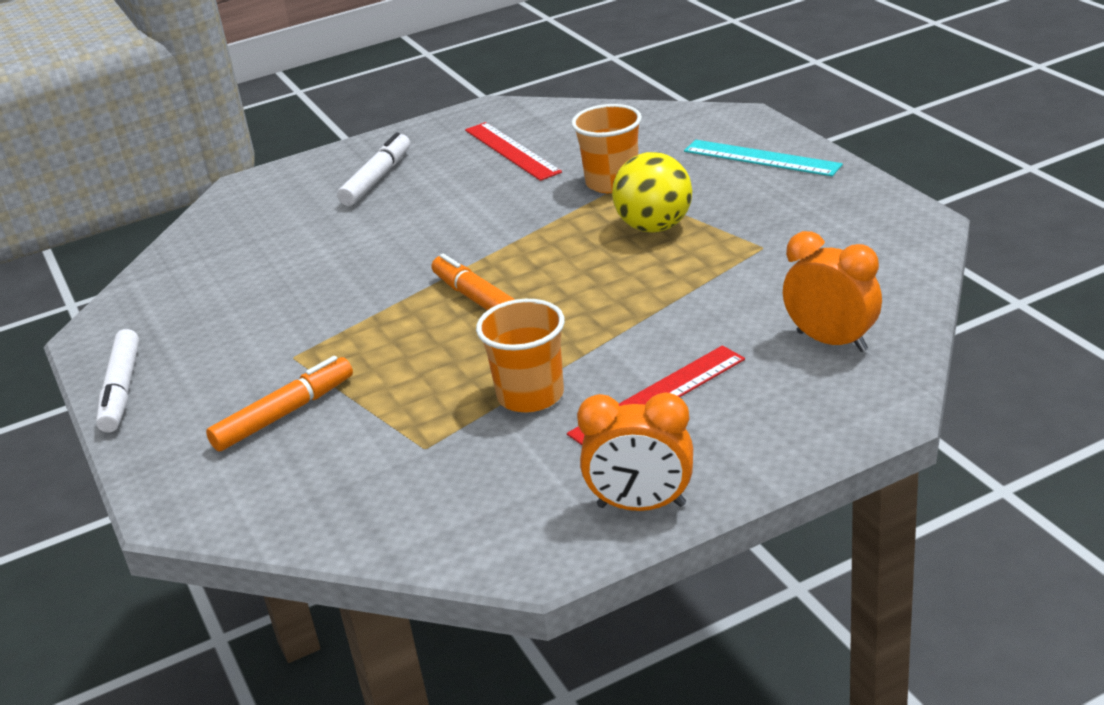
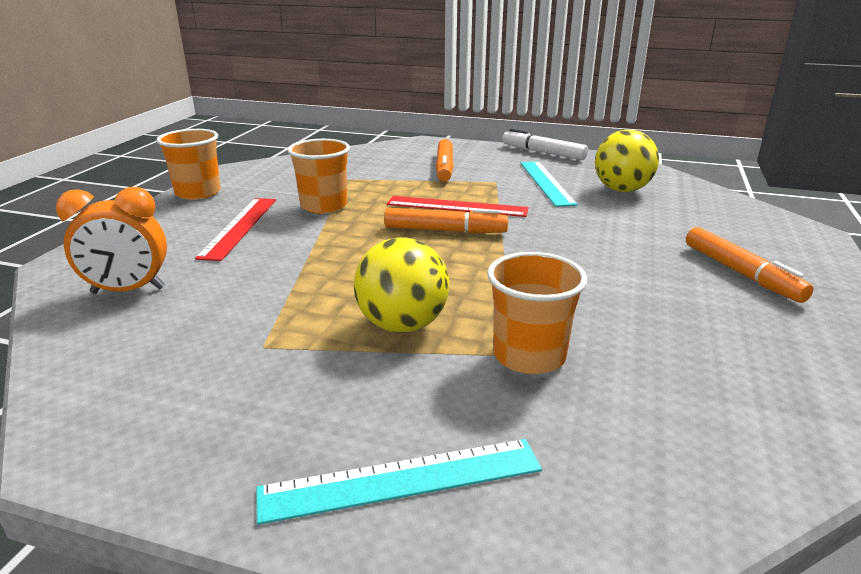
camera: 130 degrees right, 5 degrees down
white marker [337,132,410,206] -> orange marker [686,227,813,303]
red ruler [465,122,562,181] -> red ruler moved to [387,196,529,217]
orange clock [577,393,693,511] -> orange cup [157,129,221,200]
none -> turquoise ruler [520,161,578,207]
none -> yellow ball [595,130,659,192]

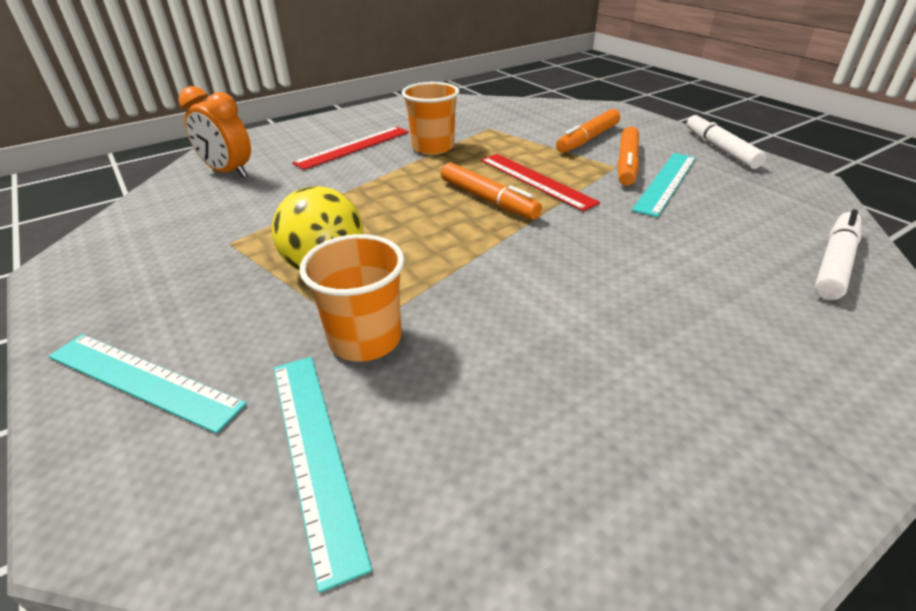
camera: 40 degrees right, 10 degrees up
orange cup [157,129,221,200] -> none
yellow ball [595,130,659,192] -> none
orange marker [686,227,813,303] -> orange marker moved to [617,127,639,186]
none -> turquoise ruler [274,357,372,593]
none -> white marker [815,209,861,300]

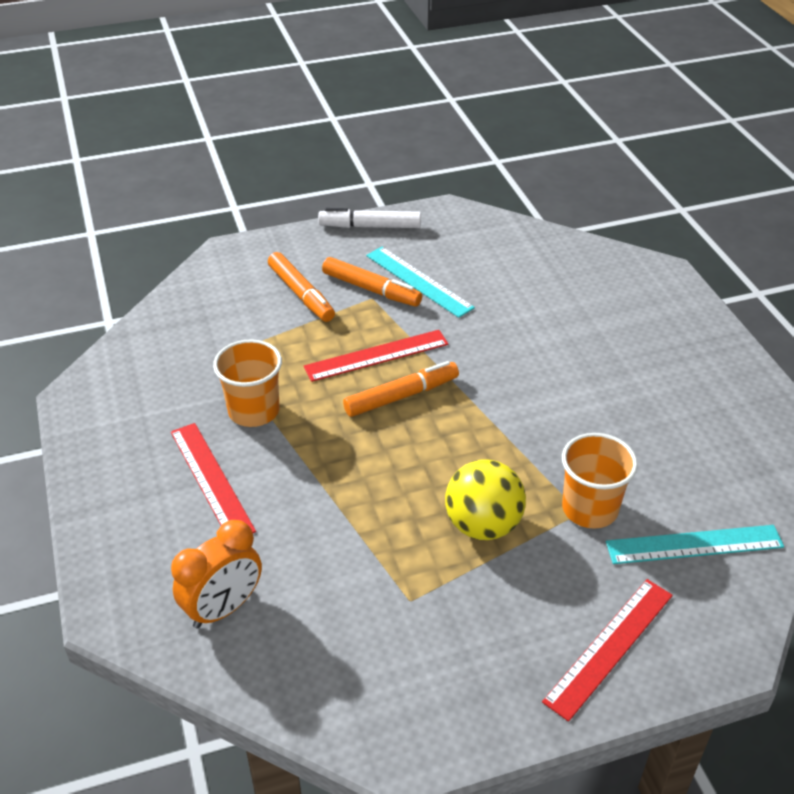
camera: 75 degrees left, 5 degrees up
turquoise ruler [49,334,247,434] -> red ruler [542,579,673,722]
white marker [815,209,861,300] -> none

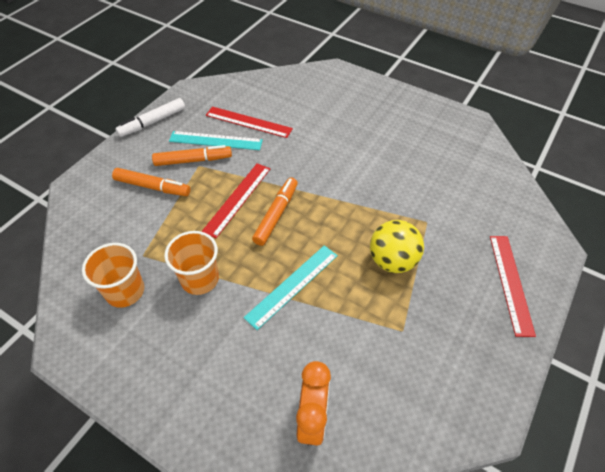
camera: 40 degrees left, 10 degrees up
red ruler [171,423,256,533] -> red ruler moved to [206,106,293,138]
orange cup [562,433,638,529] -> orange cup moved to [82,243,144,308]
turquoise ruler [606,525,784,564] -> turquoise ruler moved to [244,245,338,330]

